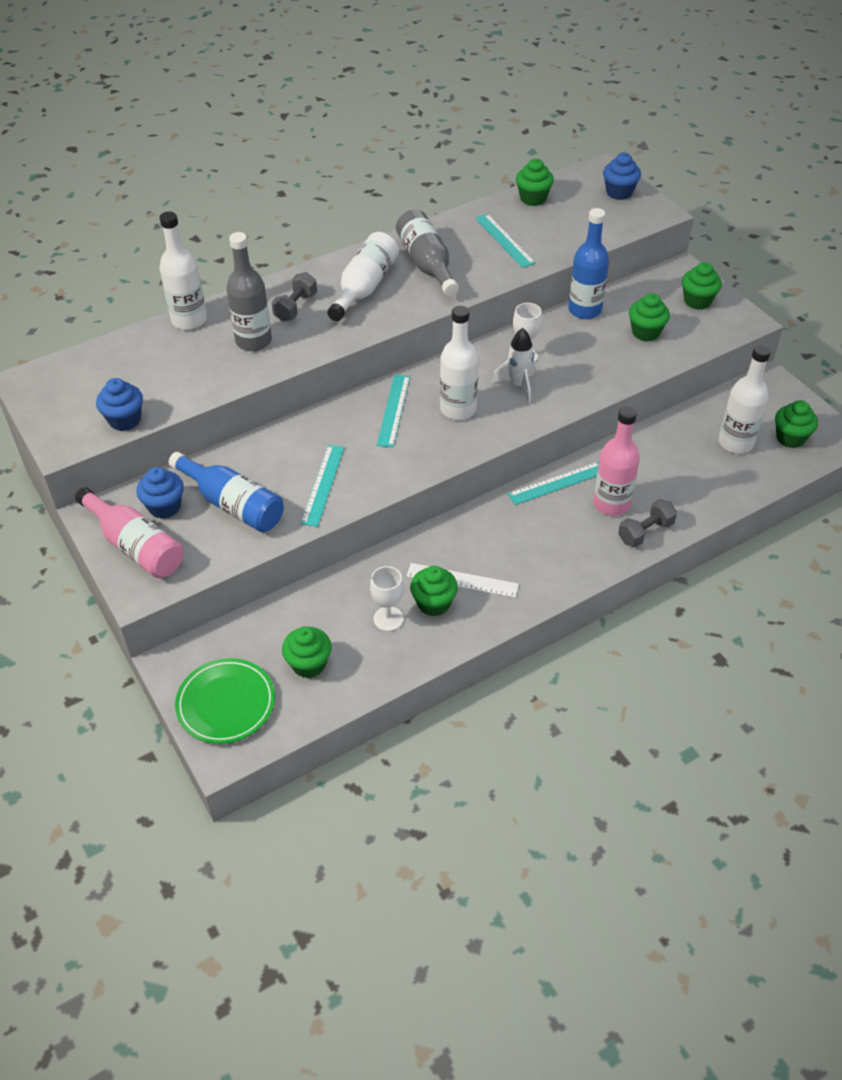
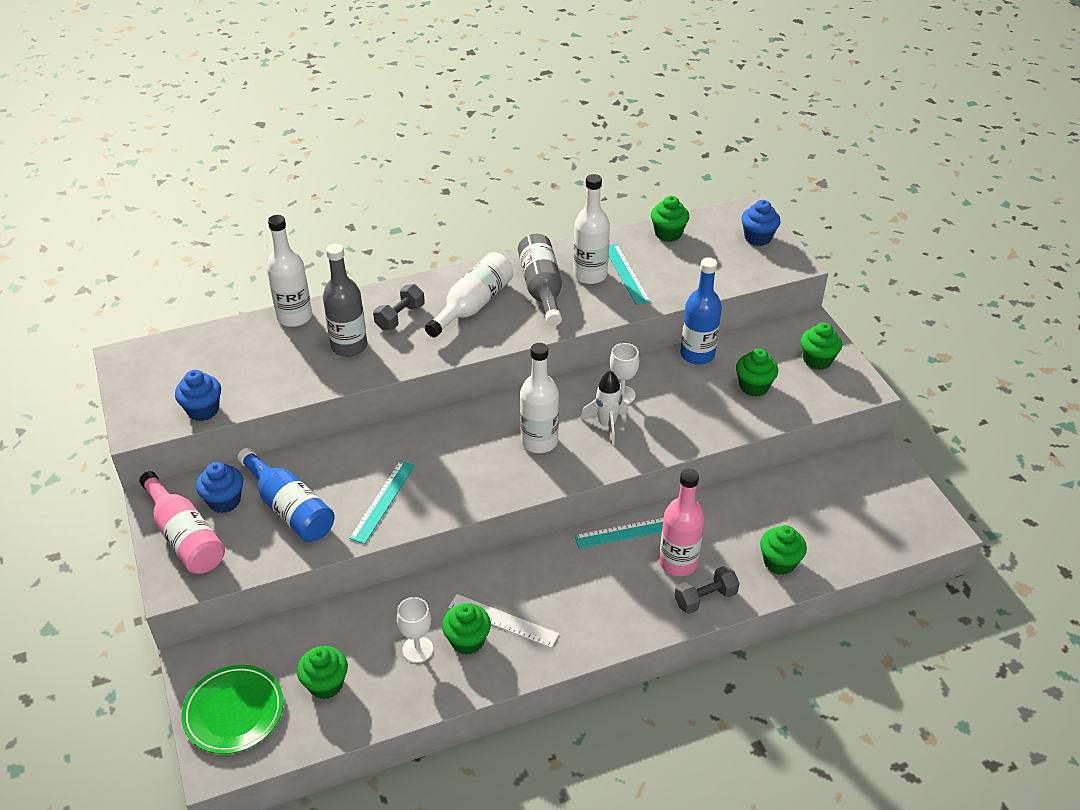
camera: 10 degrees right, 5 degrees down
turquoise ruler [377,375,410,447] -> none
white bottle [718,345,771,453] -> white bottle moved to [573,174,610,284]
green cupcake [775,400,818,448] -> green cupcake moved to [760,525,807,575]

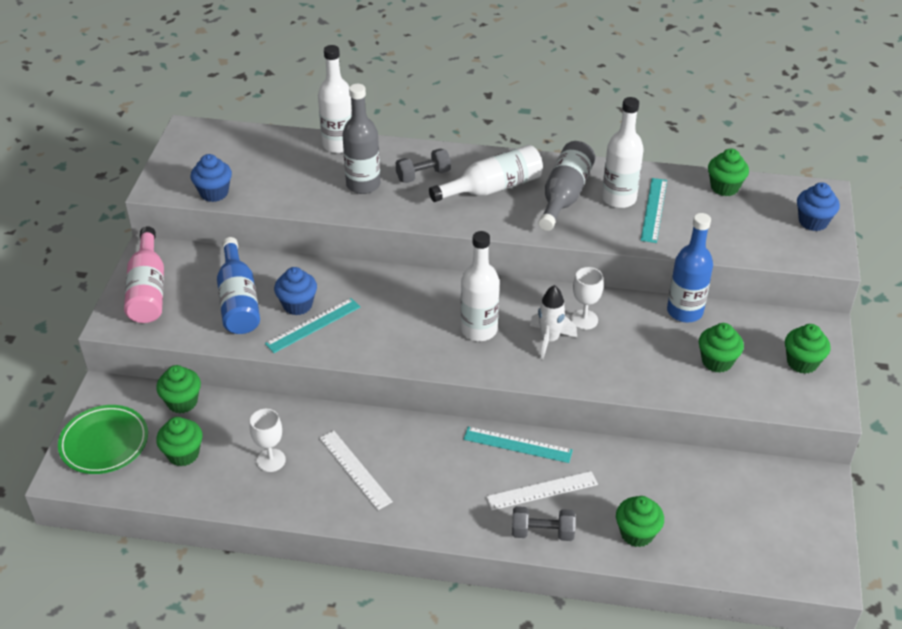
camera: 30 degrees right, 0 degrees up
blue cupcake [196,462,243,513] -> blue cupcake moved to [274,267,317,315]
green cupcake [442,603,491,655] -> green cupcake moved to [156,365,201,413]
pink bottle [659,468,705,576] -> white ruler [486,471,598,510]

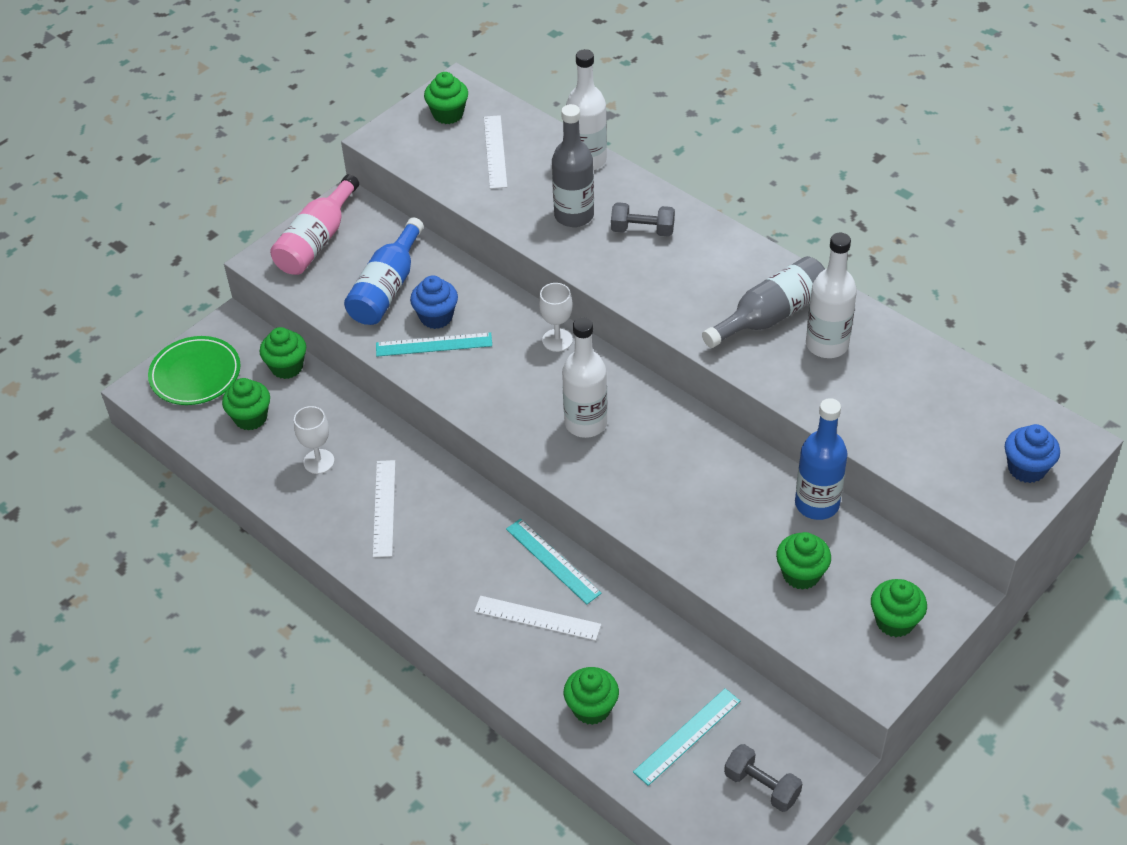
camera: 35 degrees right, 5 degrees up
blue cupcake [191,154,232,202] -> none
white bottle [429,145,543,202] -> none
grey dumbbell [512,506,576,541] -> grey dumbbell moved to [724,744,802,812]
white rocket [530,285,577,360] -> none
white goblet [571,267,604,330] -> white goblet moved to [539,283,573,352]
turquoise ruler [641,178,667,243] -> turquoise ruler moved to [633,688,740,786]
green cupcake [708,149,749,196] -> green cupcake moved to [424,72,468,124]
none -> white ruler [484,115,507,189]

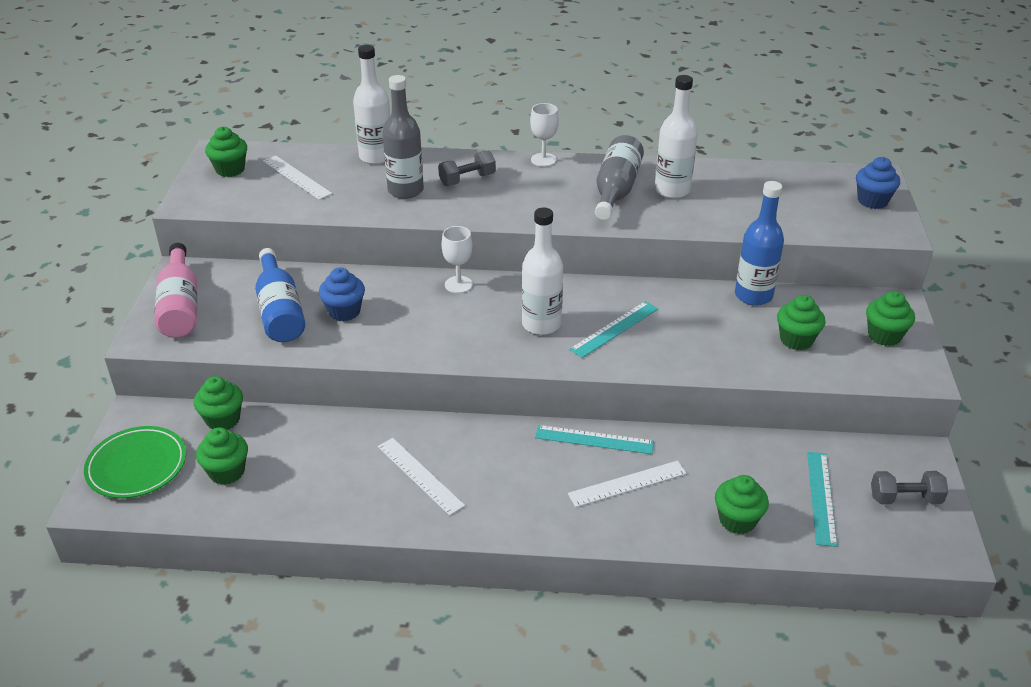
camera: 40 degrees left, 10 degrees down
white goblet [294,406,334,474] -> white goblet moved to [530,103,559,167]
turquoise ruler [376,332,492,357] -> turquoise ruler moved to [569,301,658,358]

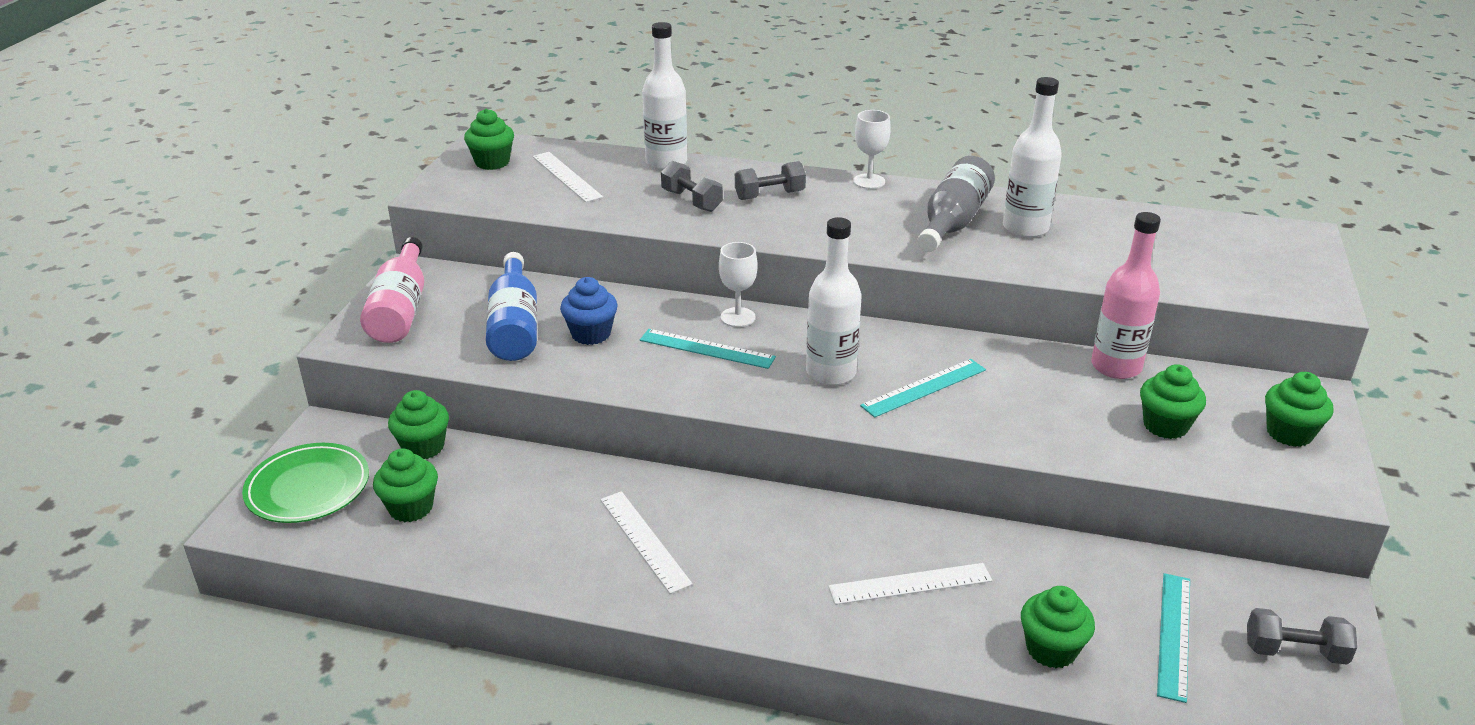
camera: 10 degrees right, 5 degrees down
grey bottle [383,75,424,199] -> grey dumbbell [661,161,723,212]
turquoise ruler [535,425,654,454] -> turquoise ruler moved to [640,329,776,369]
blue bottle [735,181,784,306] -> pink bottle [1091,212,1161,379]
blue cupcake [856,157,900,209] -> none

